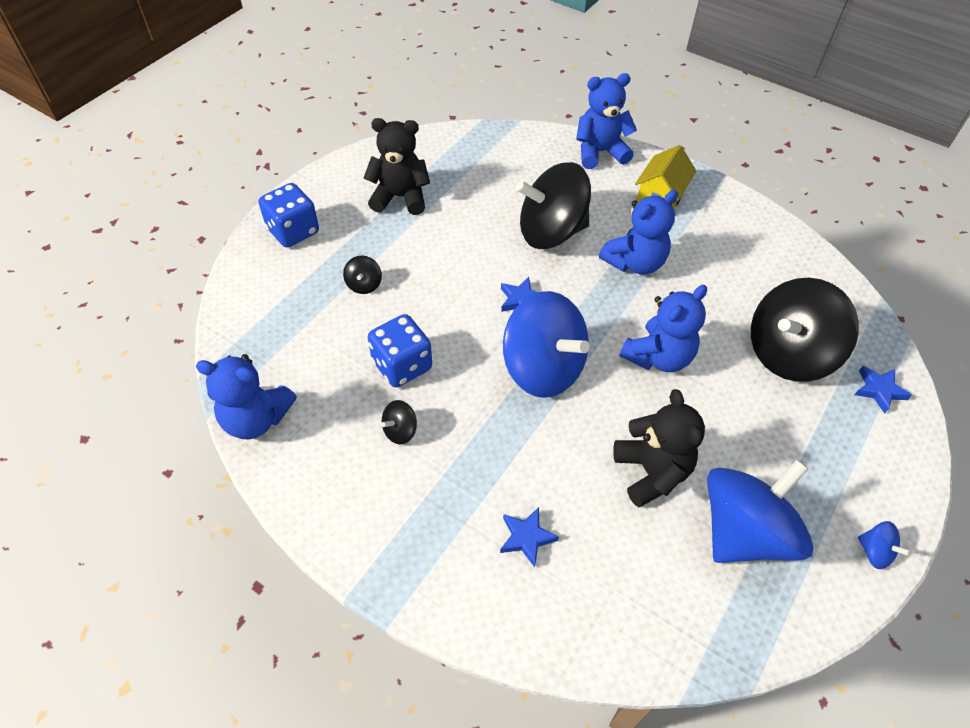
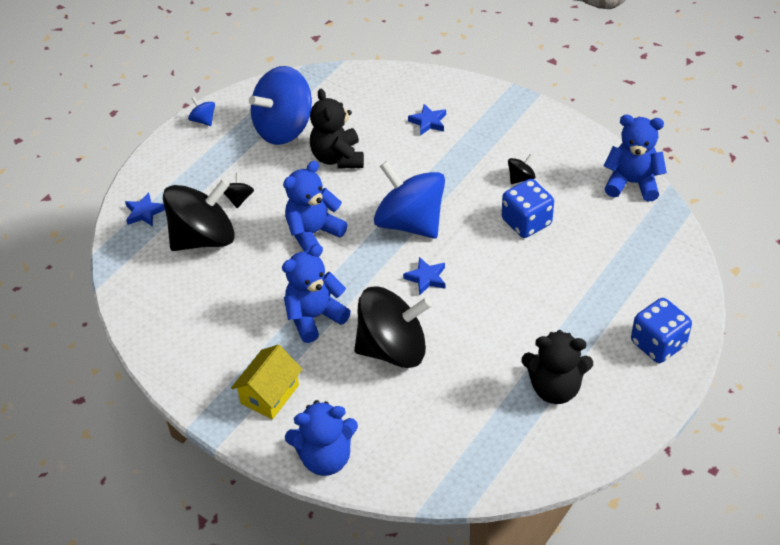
camera: 175 degrees left, 5 degrees down
black spinning top [343,256,382,294] -> black spinning top moved to [223,173,254,208]

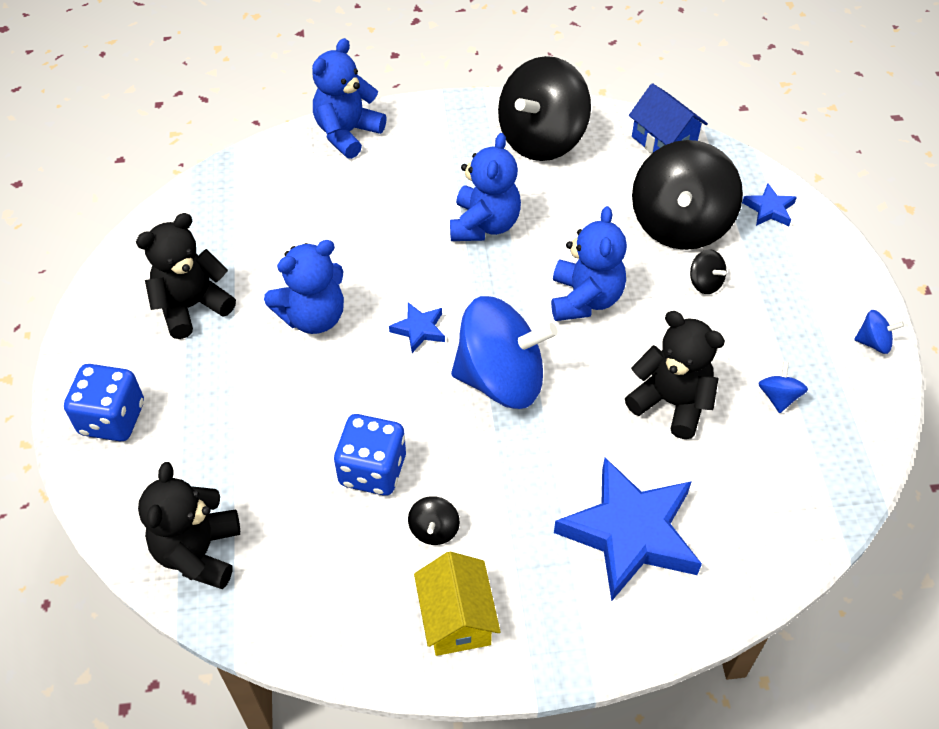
camera: 135 degrees right, 5 degrees up
yellow house [231,345,302,419] -> yellow house moved to [414,551,501,656]
blue spinning top [249,66,312,145] -> blue spinning top [758,361,808,413], size x0.40
black spinning top [354,286,432,368] -> black spinning top moved to [498,56,591,161]
blue star [408,104,446,135] -> blue star [554,458,702,601], size x2.26
blue teddy bear [604,115,667,202] -> blue teddy bear moved to [264,240,344,334]
none -> black teddy bear [138,462,240,589]
none -> blue house [629,83,708,154]

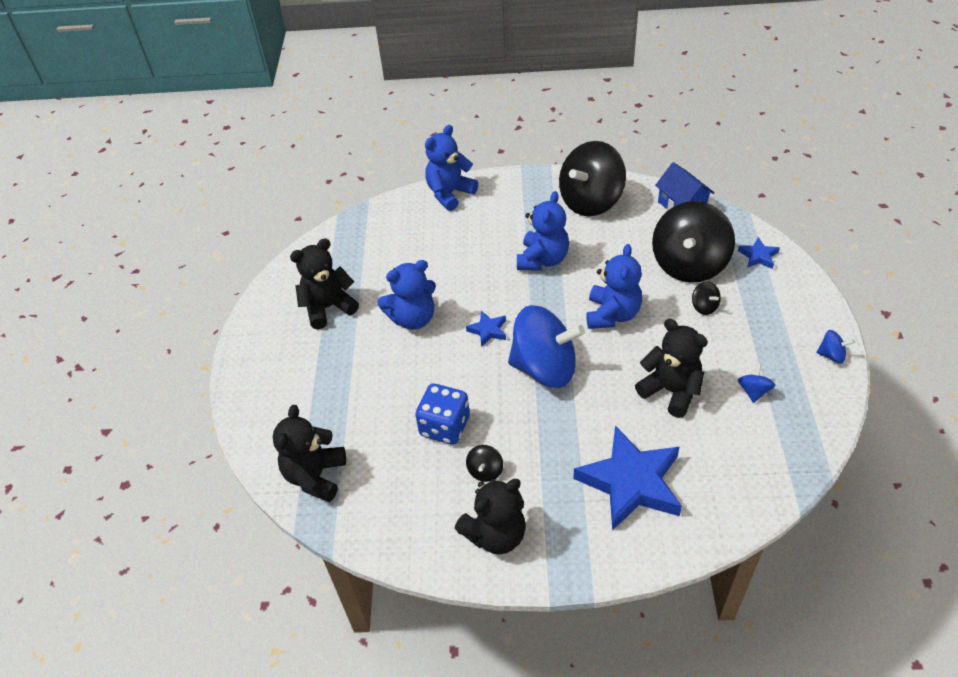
camera: 10 degrees right, 5 degrees down
blue dice [64,364,144,441] -> none
yellow house [414,551,501,656] -> black teddy bear [455,479,526,554]

